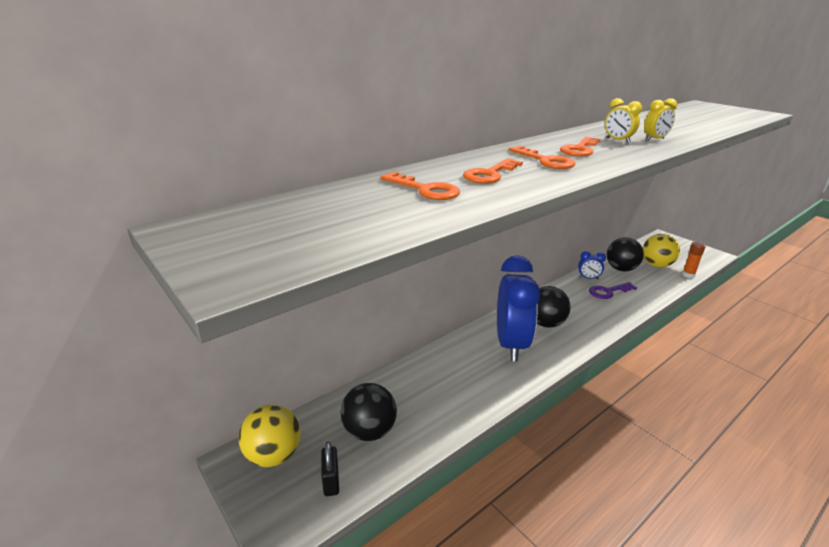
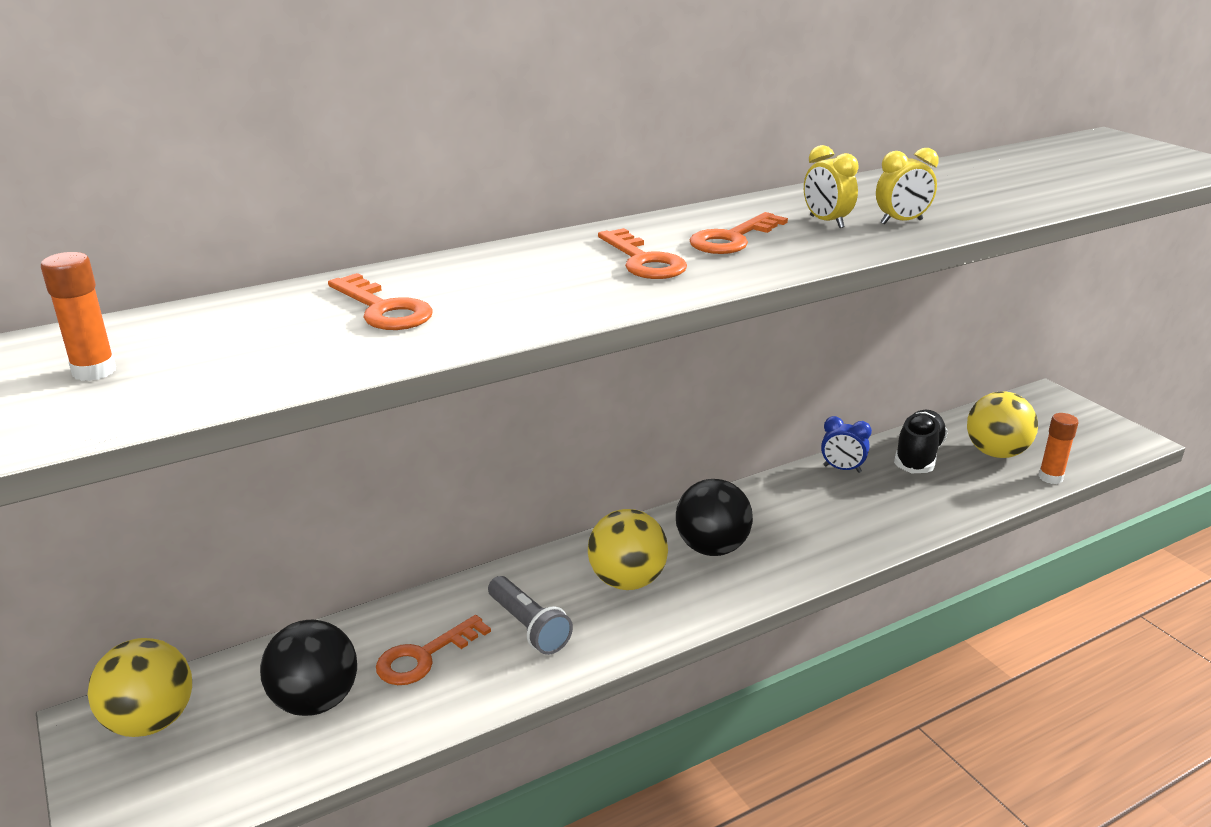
camera: 10 degrees right, 0 degrees up
black padlock [321,441,339,496] -> none
orange key [463,158,523,184] -> orange key moved to [376,615,491,685]
blue clock [497,255,540,361] -> yellow ball [588,509,668,590]
purple key [589,282,637,299] -> none
black ball [607,237,644,272] -> black shoe [894,410,948,474]
none -> orange glue stick [41,252,116,381]
none -> grey flashlight [488,576,573,655]

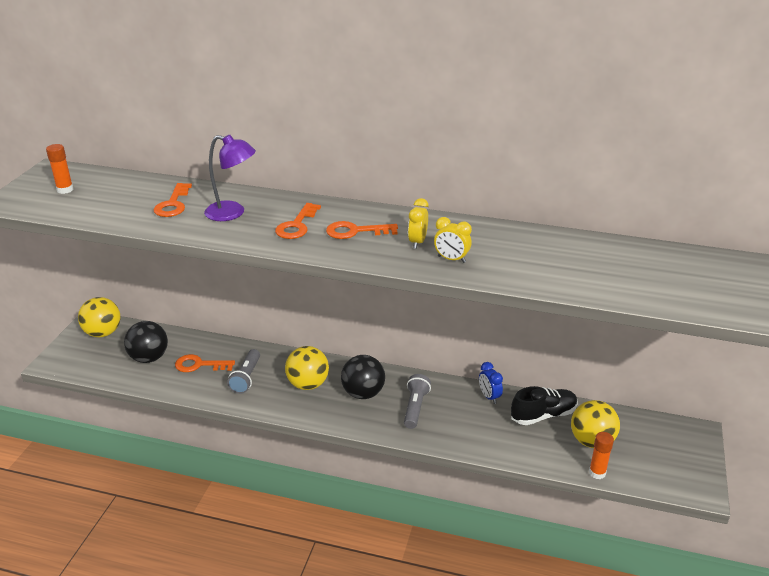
camera: 45 degrees right, 5 degrees up
none -> purple lamp [204,135,256,221]
none -> grey flashlight [404,374,431,429]

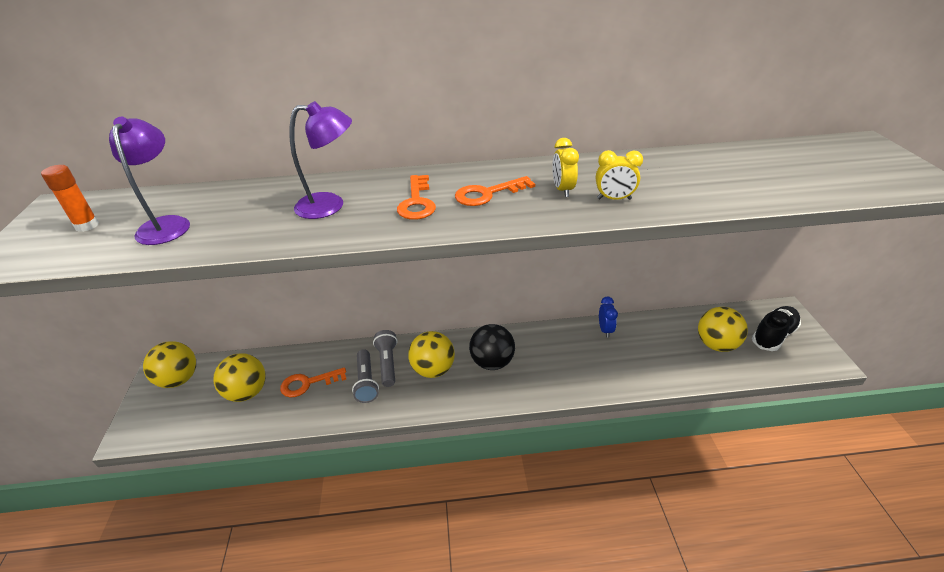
camera: 20 degrees left, 5 degrees up
black ball [124,321,168,363] -> yellow ball [214,353,266,402]
orange key [154,183,192,217] -> none
grey flashlight [404,374,431,429] -> grey flashlight moved to [373,330,397,387]
blue clock [479,362,503,404] -> blue clock turned 135 degrees counterclockwise [599,296,618,338]
black shoe [511,386,578,425] -> black shoe moved to [752,306,801,351]
orange glue stick [589,432,614,479] -> none
none -> purple lamp [109,117,190,245]

